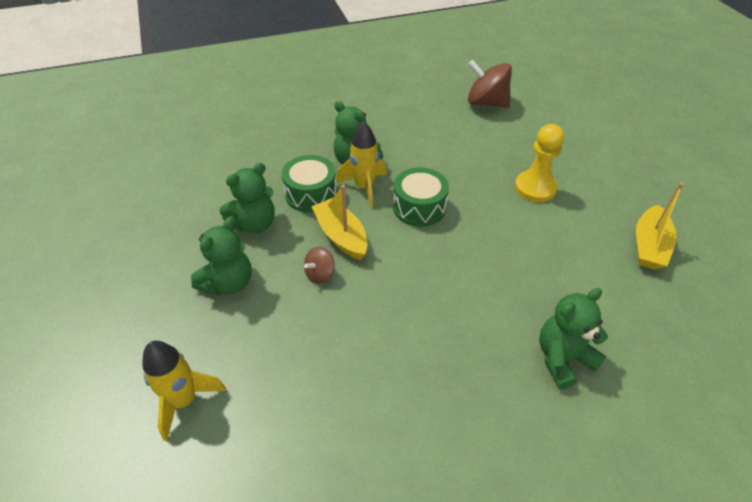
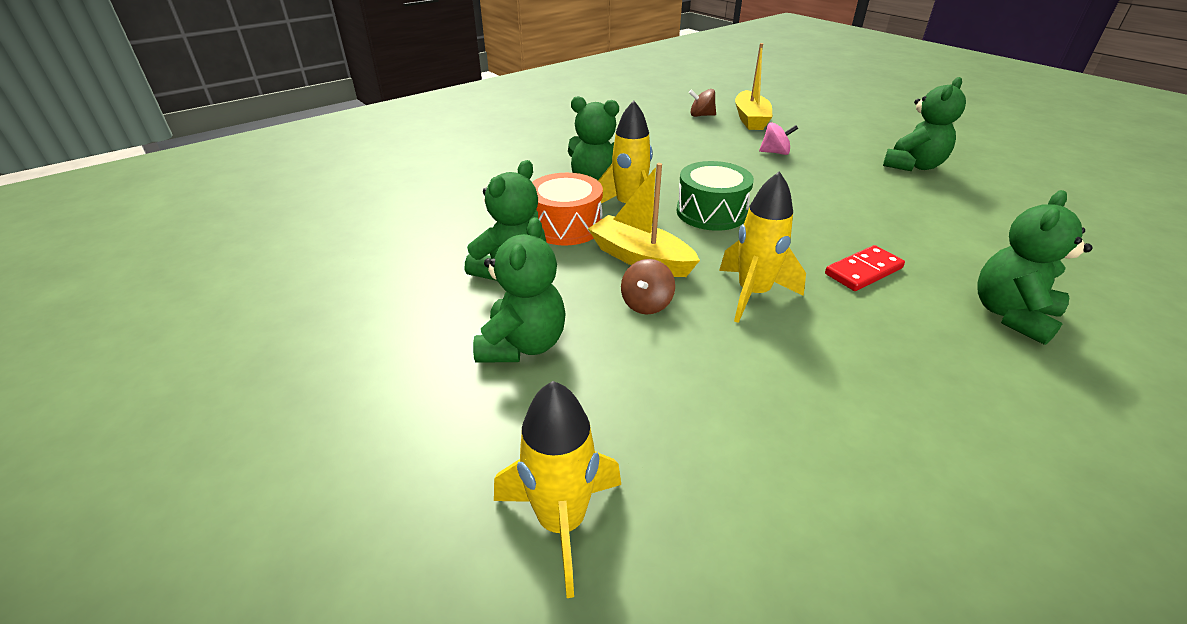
camera: 20 degrees left, 10 degrees down
green drum [282,155,337,213] -> orange drum [532,173,603,246]
brown spinning top [468,60,512,108] -> brown spinning top [689,89,716,117], size x0.52
yellow pawn [515,124,564,202] -> none
yellow boat [636,183,684,270] -> yellow boat moved to [735,43,773,130]
none -> yellow rocket [719,171,806,323]
none -> pink spinning top [759,122,798,155]
none -> red domino [825,245,905,291]
none -> green teddy bear [883,77,966,171]

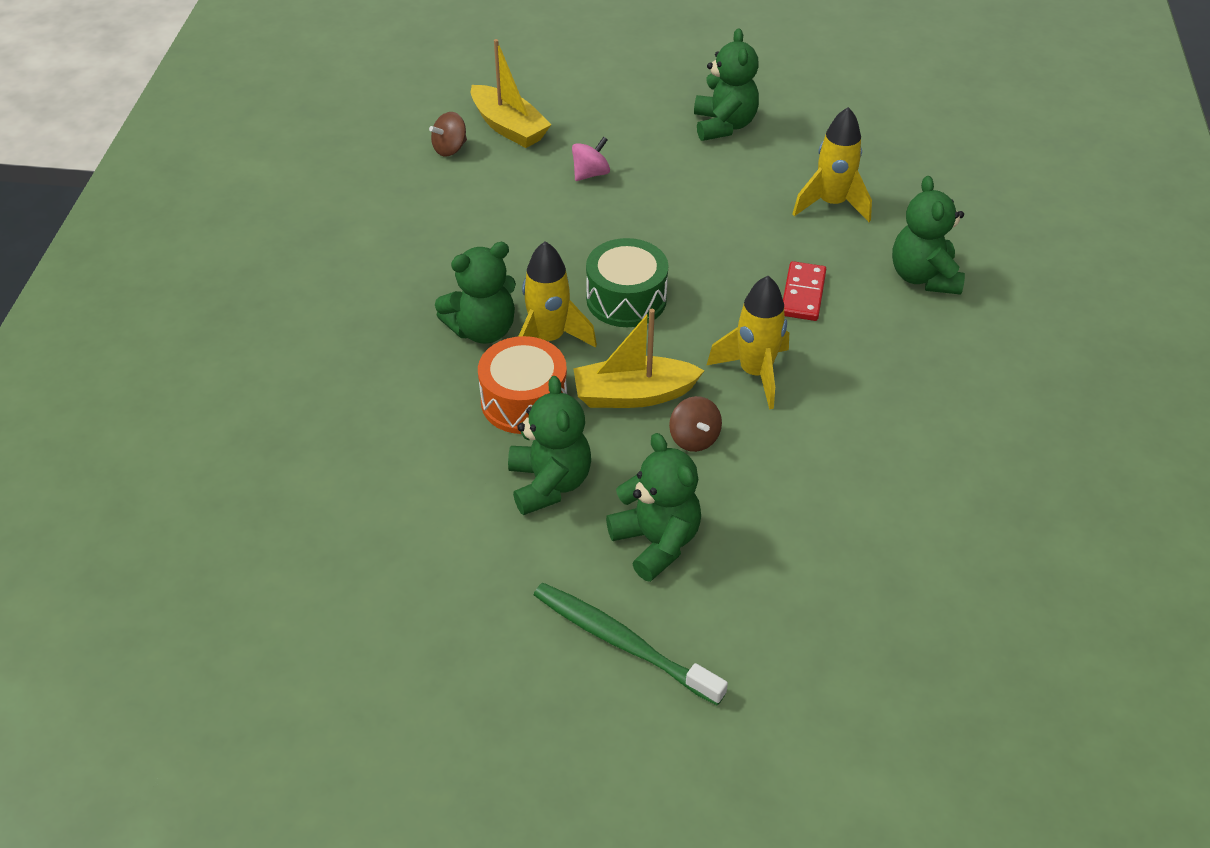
camera: 45 degrees left, 10 degrees up
yellow rocket [494,381,621,598] -> yellow rocket moved to [793,107,872,222]
none -> green toothbrush [534,583,728,706]

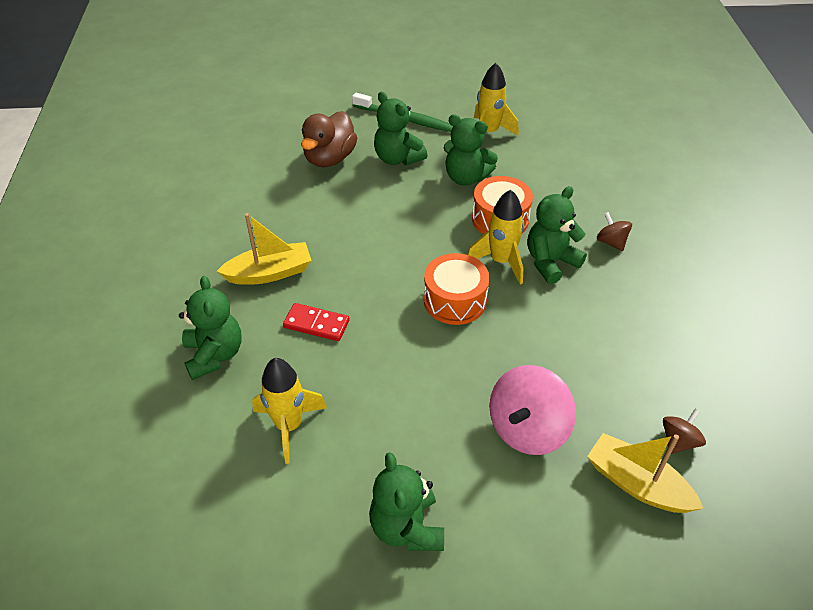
camera: 170 degrees right, 0 degrees up
green teddy bear [508,376,591,515] -> green teddy bear turned 45 degrees counterclockwise [444,114,498,185]
pink spinning top [572,137,610,181] -> pink spinning top [489,365,576,455], size x1.94
yellow boat [573,309,705,408] -> yellow boat moved to [217,213,312,285]
green drum [586,238,668,327] -> orange drum [424,253,490,325]
brown spinning top [669,396,722,452] -> brown spinning top moved to [597,212,632,251]
yellow rocket [707,276,789,409] -> yellow rocket moved to [474,63,519,136]
red domino [783,261,826,321] -> red domino turned 75 degrees counterclockwise [283,303,350,341]
none -> brown duck [301,111,357,167]

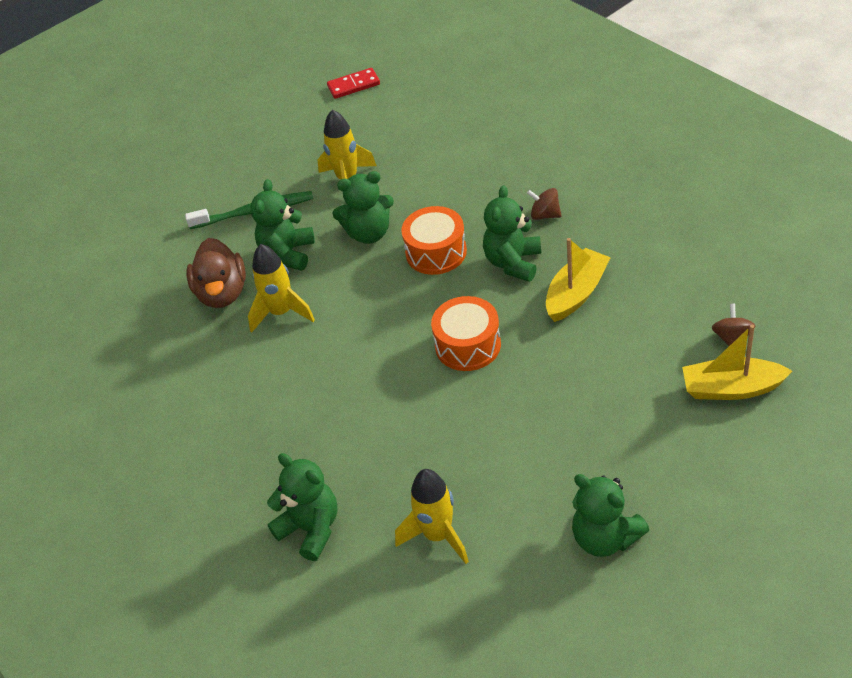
camera: 30 degrees left, 0 degrees up
yellow boat [217,213,312,285] -> yellow boat moved to [546,238,611,322]
red domino [283,303,350,341] -> red domino moved to [327,68,380,99]
green teddy bear [374,92,427,165] -> green teddy bear turned 90 degrees clockwise [250,179,315,271]
yellow rocket [468,190,524,285] -> yellow rocket moved to [248,244,315,332]
pink spinning top [489,365,576,455] -> none

